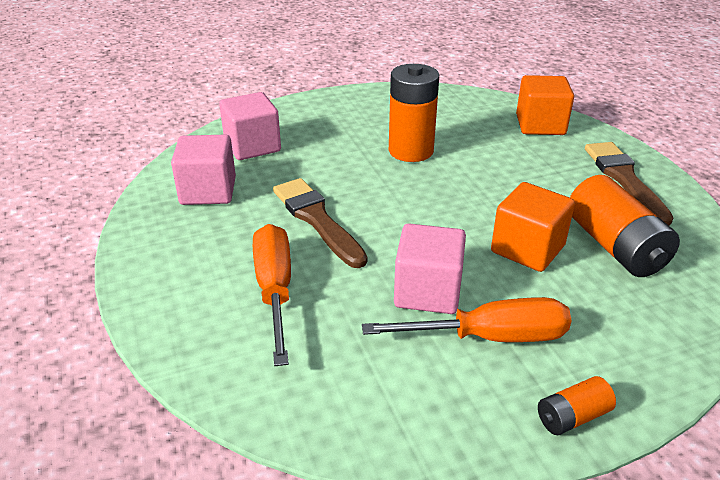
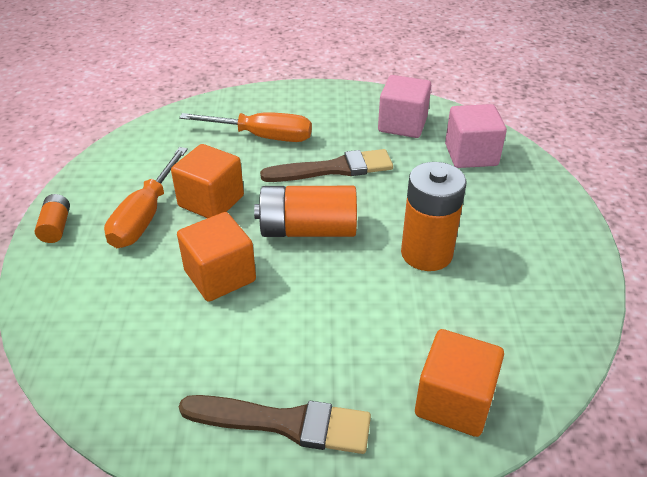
camera: 110 degrees right, 5 degrees up
pink cube [394,224,466,314] -> orange cube [171,144,244,218]
orange battery [570,175,680,277] -> orange battery moved to [254,186,357,237]

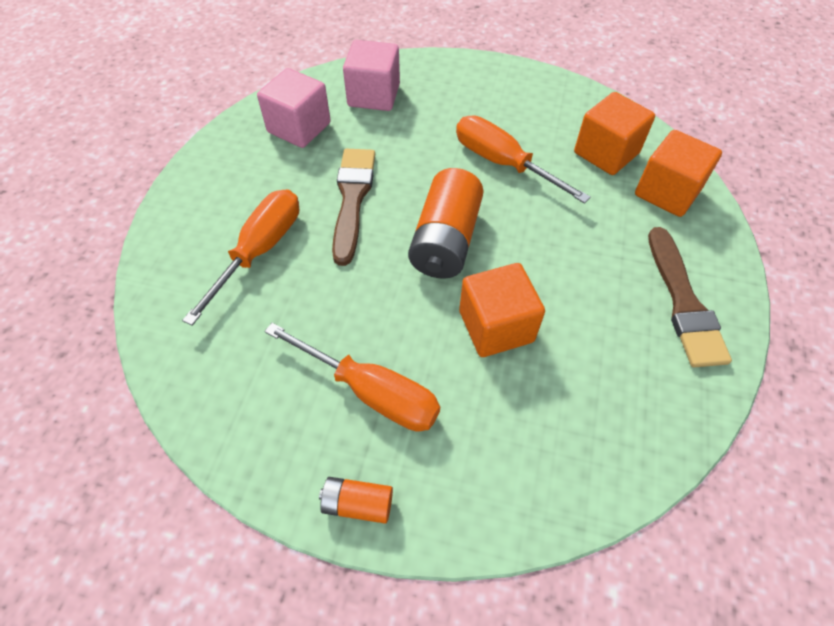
camera: 75 degrees left, 15 degrees up
orange cube [171,144,244,218] -> orange cube moved to [574,92,655,175]
brown brush [179,395,371,454] -> brown brush turned 150 degrees clockwise [648,227,732,367]
orange battery [401,162,466,271] -> orange screwdriver [456,116,591,204]

